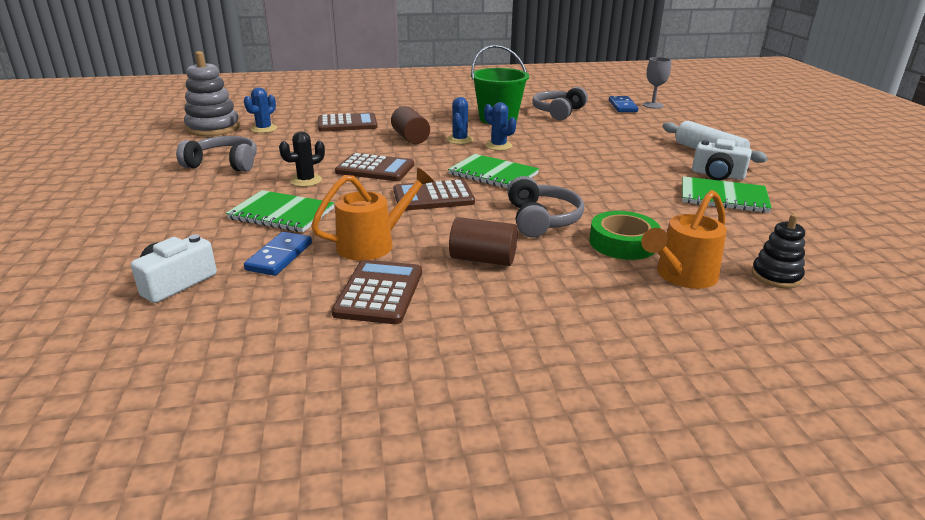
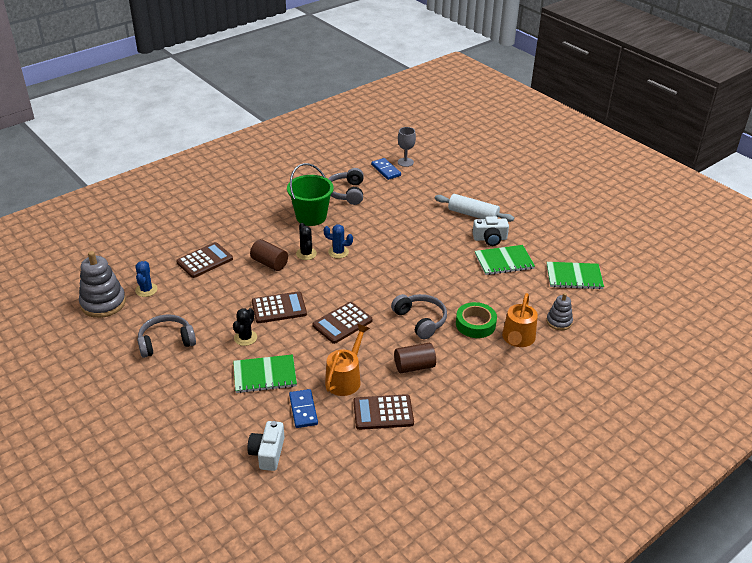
camera: 30 degrees left, 10 degrees up
brown calculator [332,260,422,324] -> brown calculator turned 75 degrees counterclockwise [353,394,414,430]
blue cactus [447,97,473,144] -> black cactus [296,223,317,260]
green notebook [448,154,539,188] -> green notebook moved to [547,262,604,289]
black stacking toy [751,214,805,288] -> grey stacking toy [546,293,573,330]

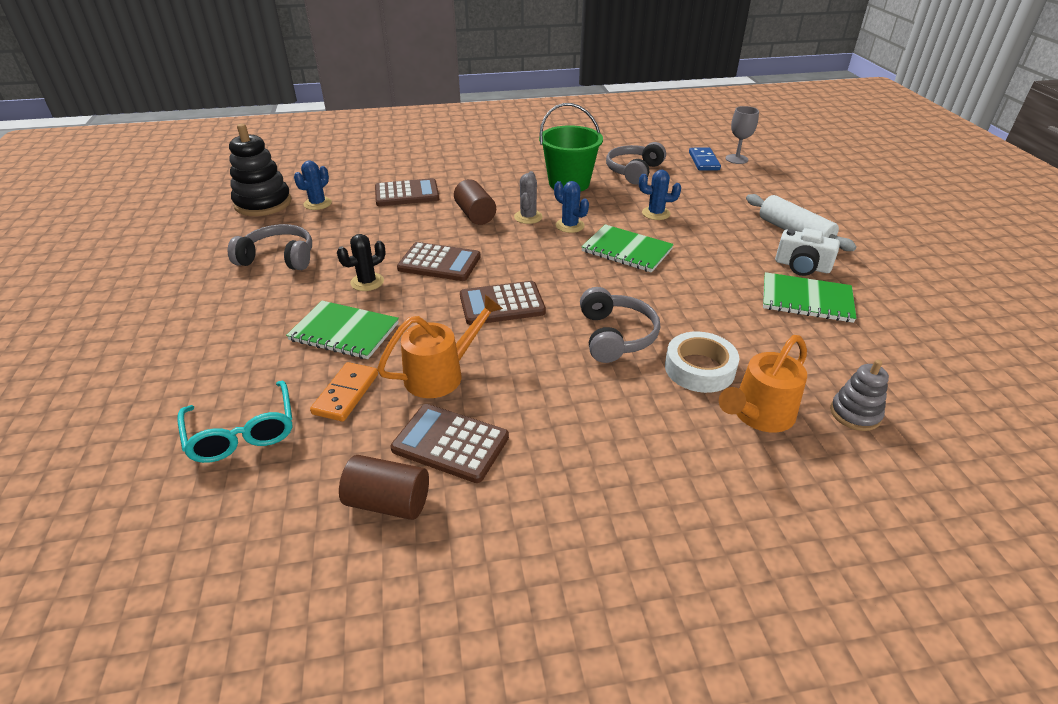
camera: 30 degrees right, 0 degrees up
grey stacking toy [79,251,126,318] -> black stacking toy [229,124,291,216]
white camera [247,421,285,471] -> turquoise glasses [178,381,292,463]
blue domino [289,389,318,428] -> orange domino [310,362,378,422]
black cactus [296,223,317,260] -> grey cactus [514,171,543,224]
brown cylinder [394,343,436,373] -> brown cylinder moved to [339,455,429,520]
green tape [456,302,497,338] -> white tape [665,331,739,393]
green notebook [547,262,604,289] -> green notebook moved to [581,224,674,273]
none -> blue cactus [639,170,681,220]

